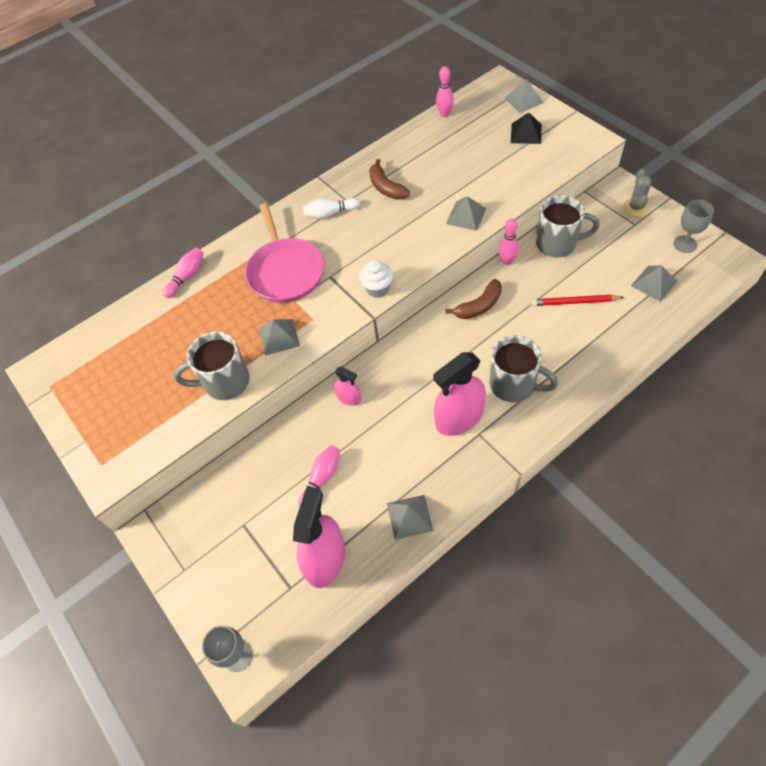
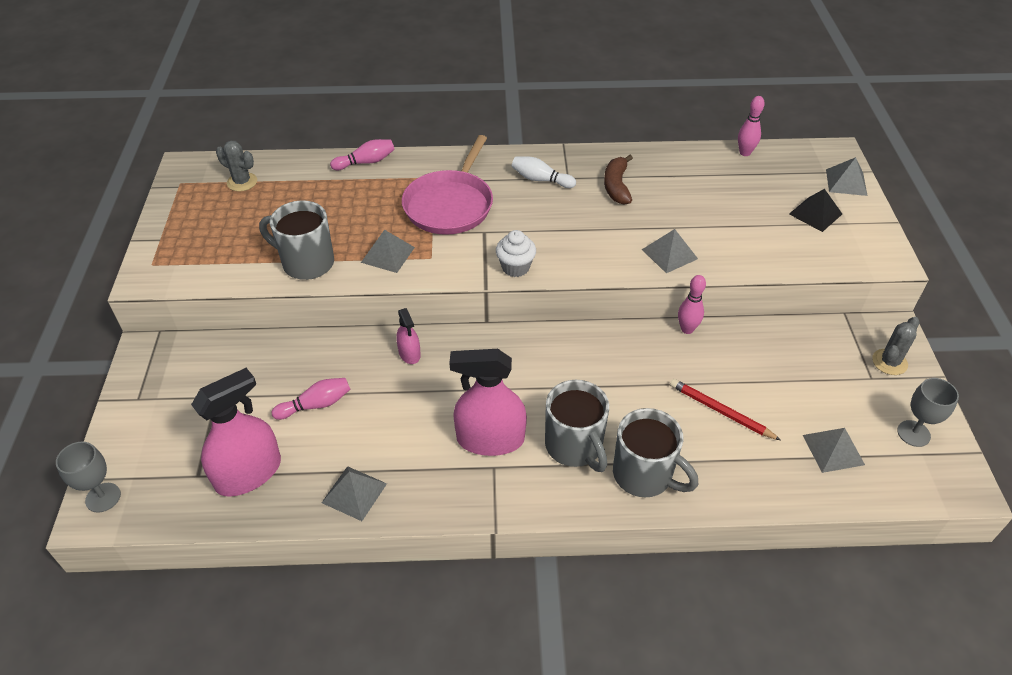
camera: 30 degrees right, 10 degrees down
brown banana [445,279,502,319] -> none
grey mug [536,195,600,258] -> grey mug moved to [613,408,698,498]
none -> grey cactus [216,141,257,191]

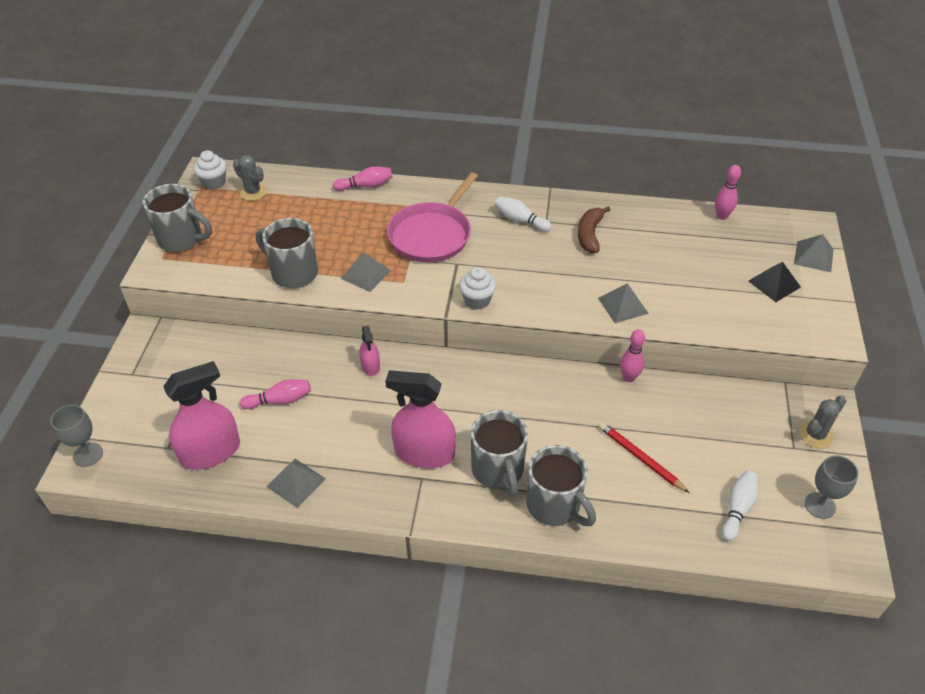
camera: 10 degrees right, 0 degrees up
grey pyramid [803,428,865,473] -> white bowling pin [722,471,758,541]
none -> grey mug [143,184,212,252]
none -> white cupcake [194,150,227,190]

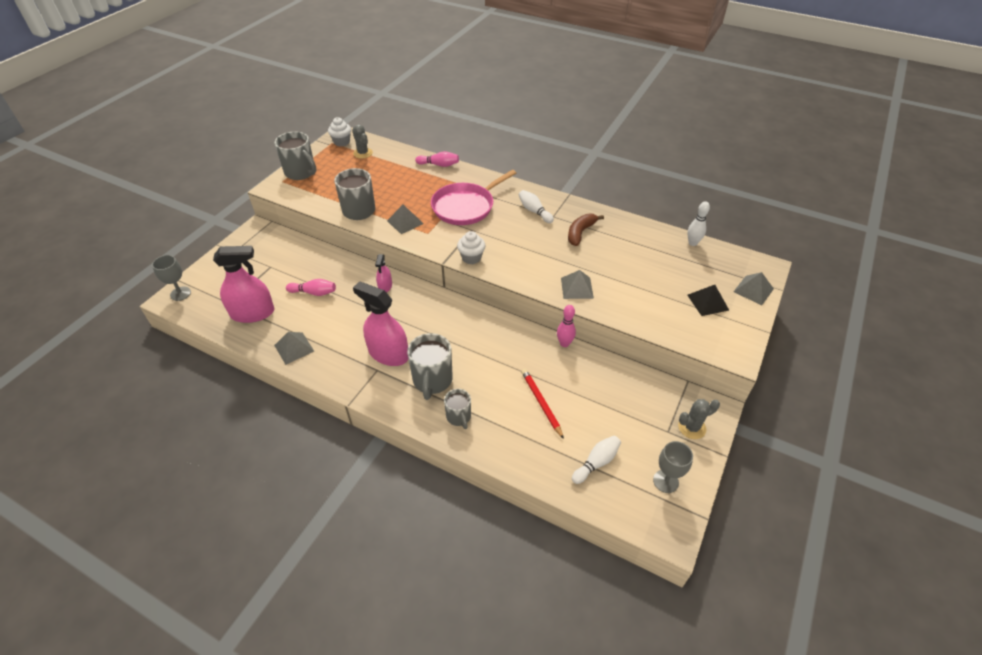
camera: 20 degrees right, 0 degrees up
grey mug [526,445,596,526] -> grey mug [444,389,471,429], size x0.60
pink bowling pin [715,165,741,220] -> white bowling pin [688,201,710,246]

